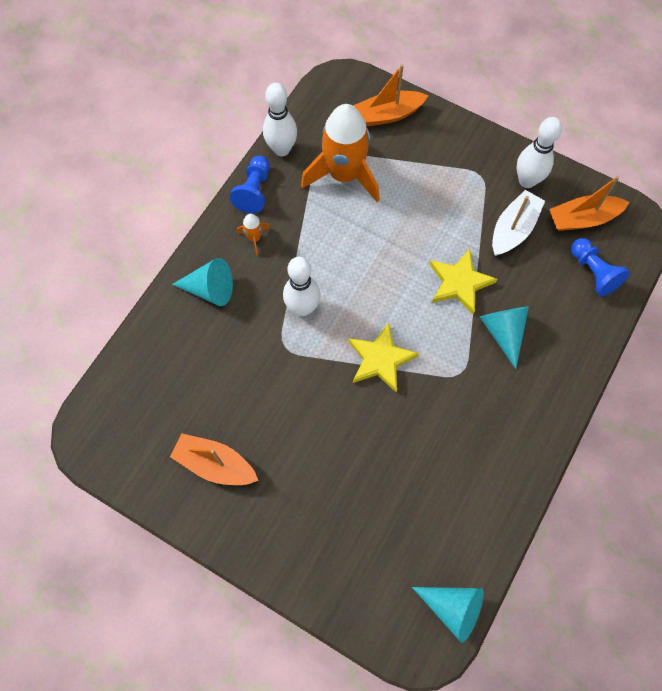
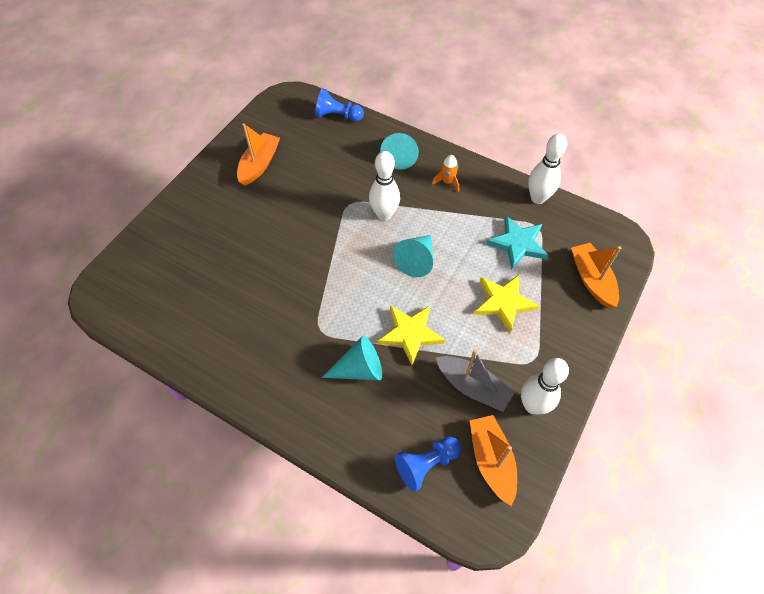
camera: 90 degrees right, 10 degrees down
blue pawn [230,156,270,213] -> blue pawn moved to [315,88,364,122]
orange rocket [301,104,380,202] -> turquoise star [486,216,548,269]
yellow star [348,322,419,392] -> yellow star moved to [474,275,539,333]
turquoise cone [412,587,484,643] -> turquoise cone moved to [393,235,433,277]
white boat [492,190,545,256] -> grey boat [436,349,515,412]

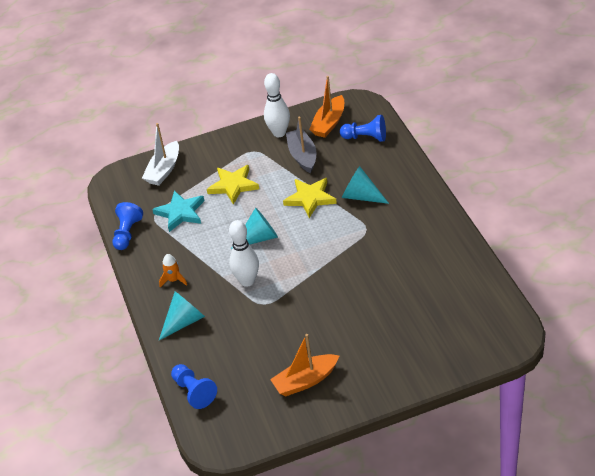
camera: 135 degrees left, 15 degrees down
white bowling pin [528,134,567,204] -> blue pawn [113,202,143,250]
orange boat [571,243,621,308] -> white boat [142,123,179,186]

